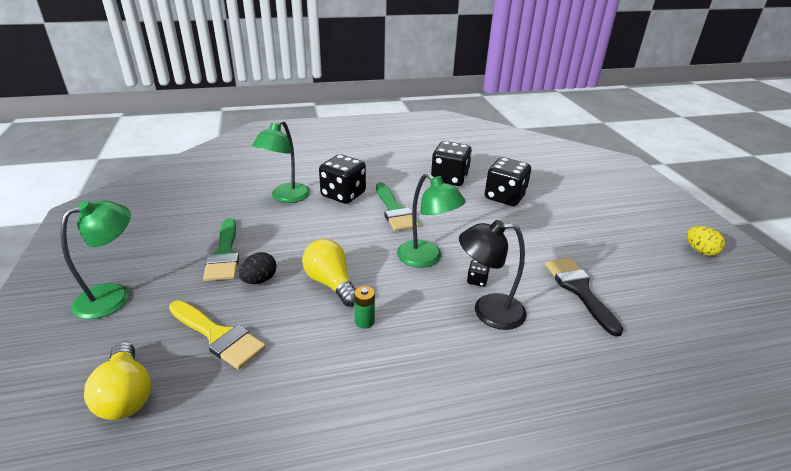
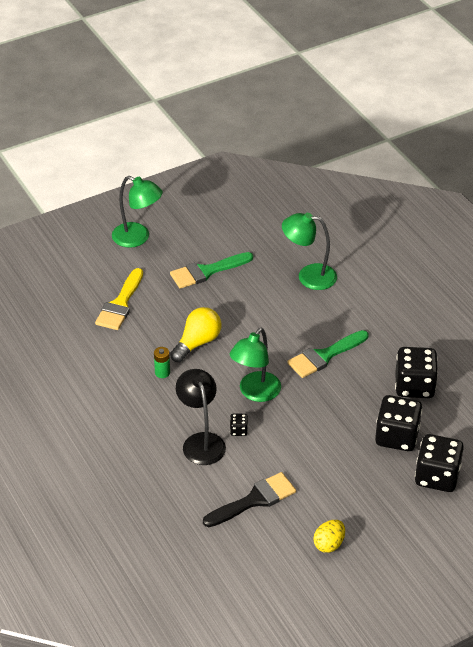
camera: 75 degrees right, 10 degrees up
yellow light bulb [84,341,151,420] -> none
black egg [238,252,276,284] -> none
black dice [319,154,366,204] -> black dice moved to [415,434,464,492]
yellow egg [687,226,725,256] -> yellow egg moved to [313,520,345,553]

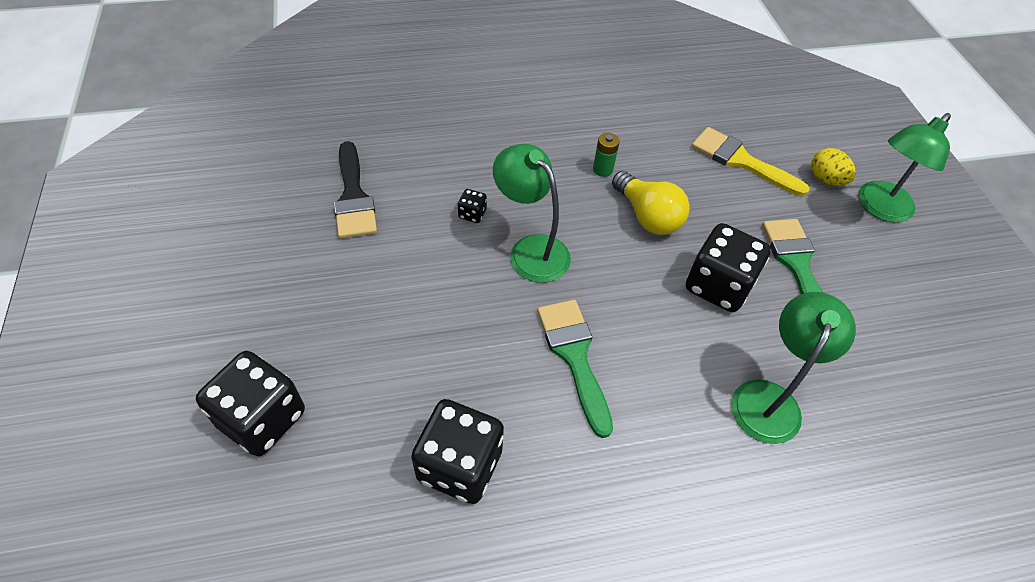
camera: 105 degrees right, 10 degrees up
black lamp [176,369,226,465] -> none
yellow egg [313,520,345,553] -> yellow egg moved to [811,148,856,186]
black dice [375,395,422,451] -> black dice moved to [686,223,771,312]

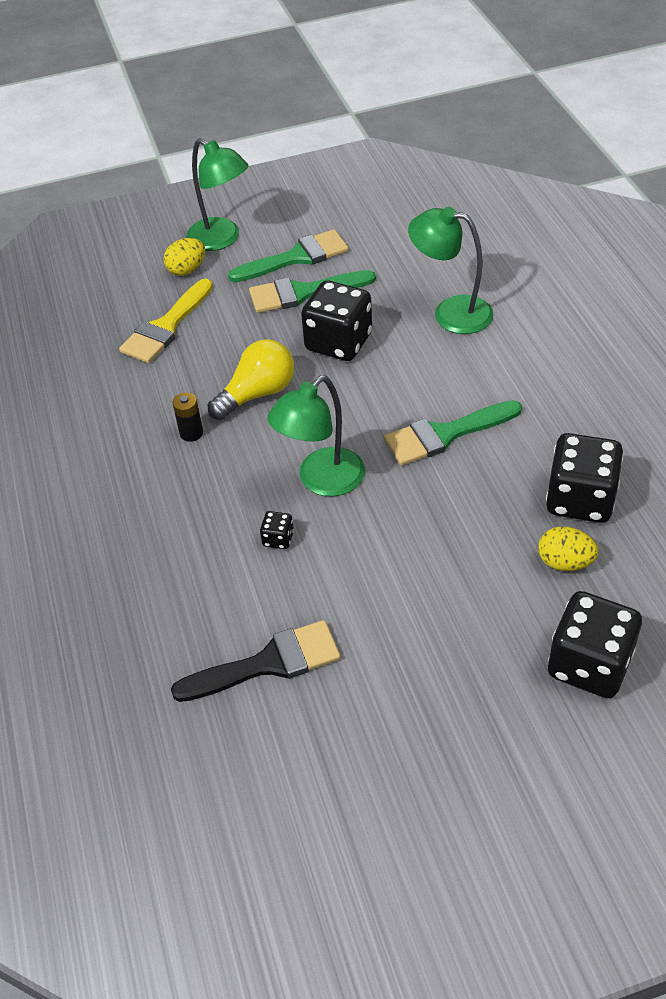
camera: 90 degrees left, 5 degrees down
green battery [593,133,620,177] -> black battery [173,393,203,442]
none -> green brush [228,229,349,282]
none -> yellow egg [538,526,599,571]

